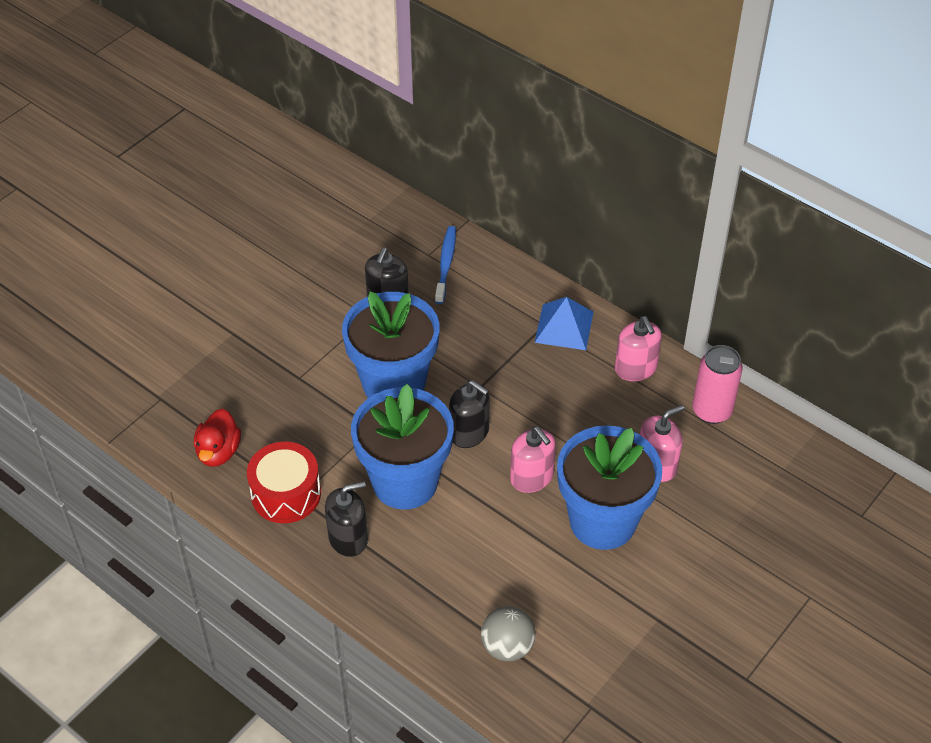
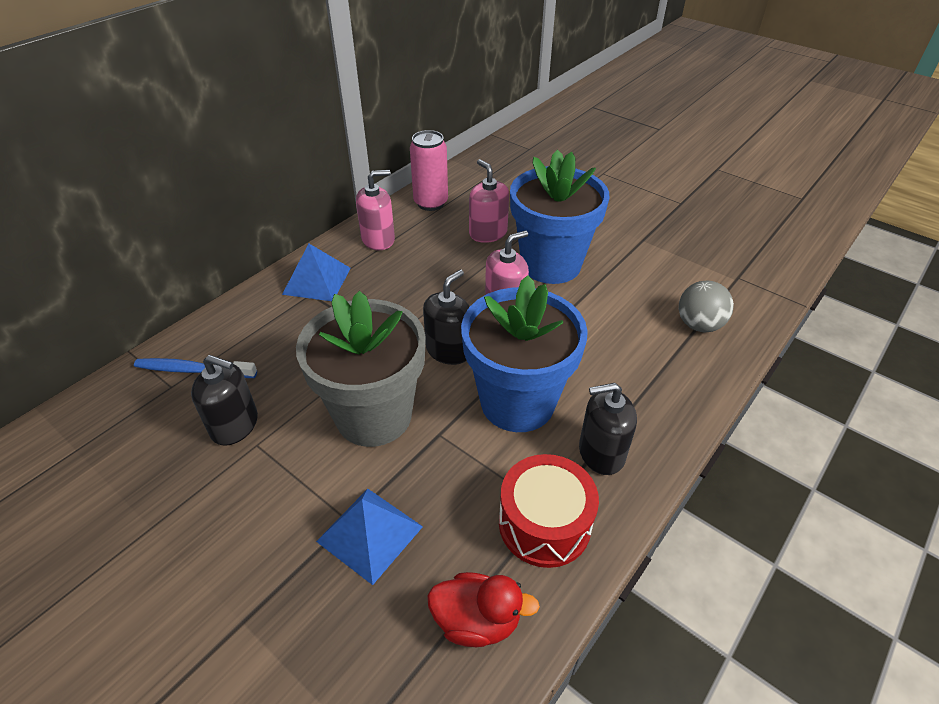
camera: 90 degrees left, 5 degrees down
black soap dispenser [325,481,368,557] -> black soap dispenser turned 75 degrees counterclockwise [579,383,637,475]
blue flower pot [342,292,439,398] -> grey flower pot [296,291,426,447]
none -> blue pyramid [316,489,423,585]

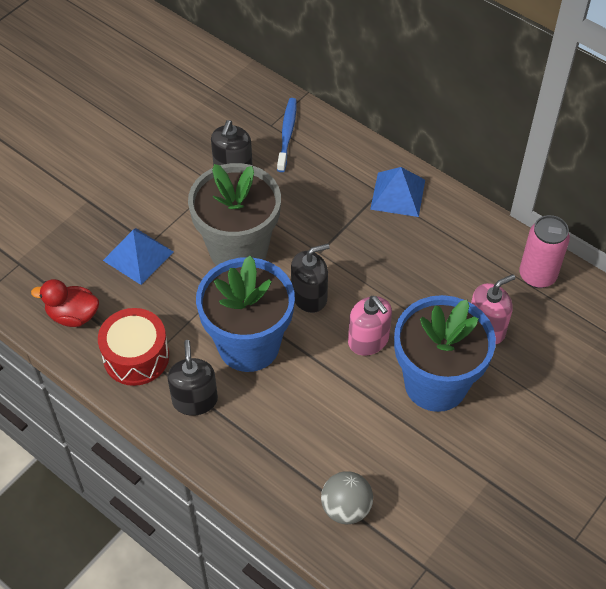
camera: 90 degrees right, 10 degrees up
pink soap dispenser [356,170,395,250] -> none
black soap dispenser [423,269,470,365] -> black soap dispenser turned 60 degrees counterclockwise [291,244,330,313]
red duck [427,572,540,647] -> red duck turned 90 degrees clockwise [31,279,99,327]

